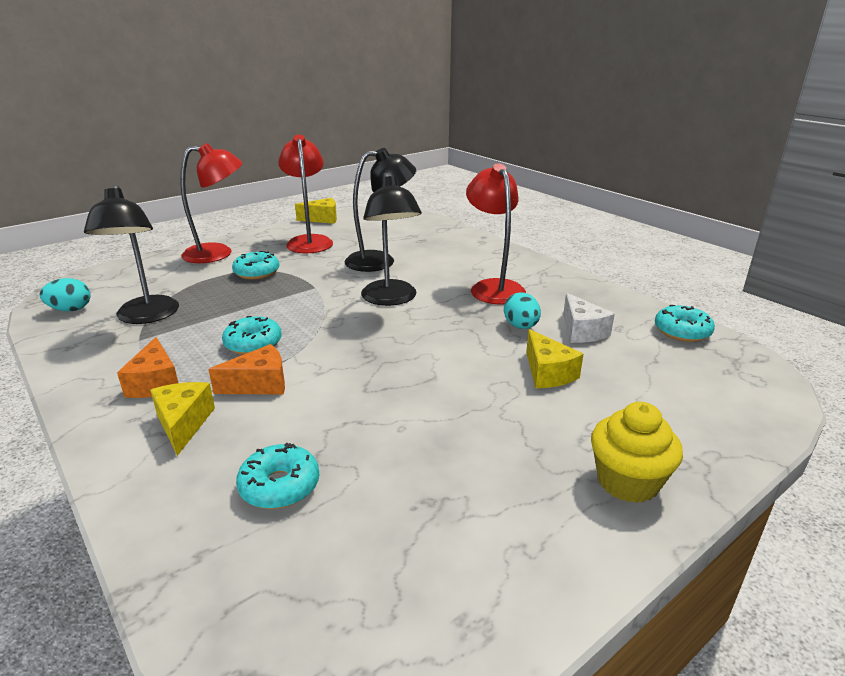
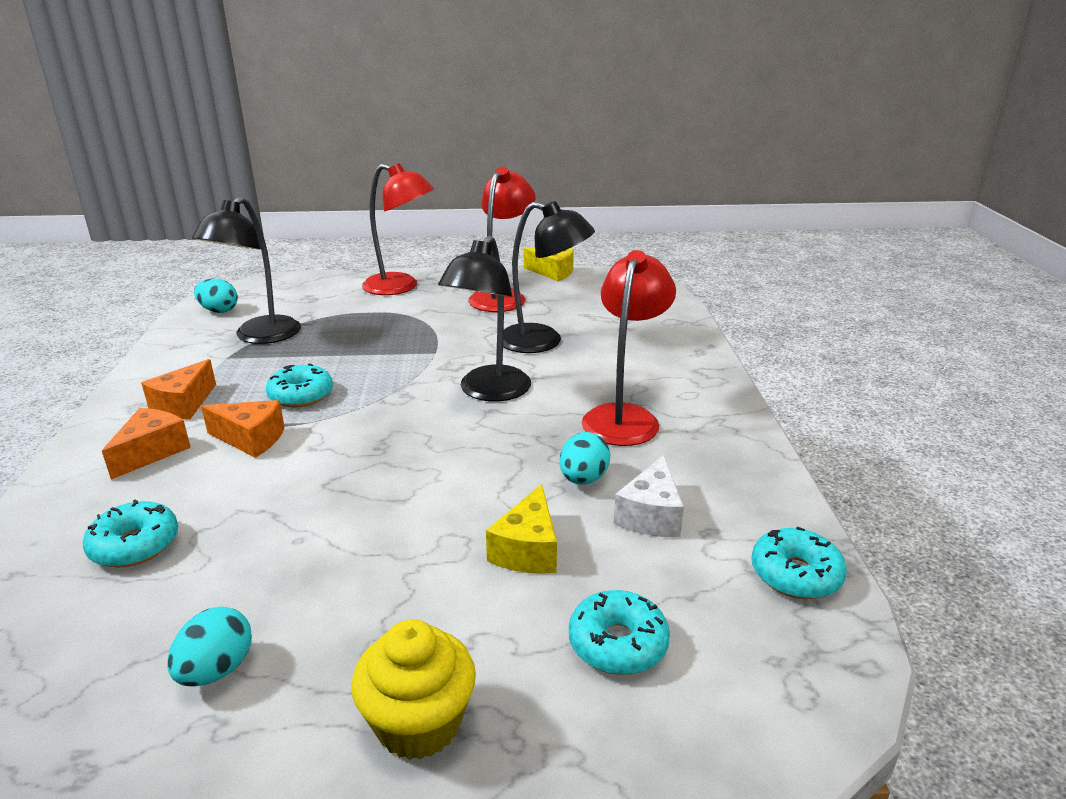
camera: 35 degrees right, 0 degrees up
yellow cheese [150,382,215,456] -> orange cheese [102,408,191,480]
turquoise donut [232,251,279,280] -> turquoise donut moved to [569,590,670,675]
none -> turquoise egg [167,606,252,686]

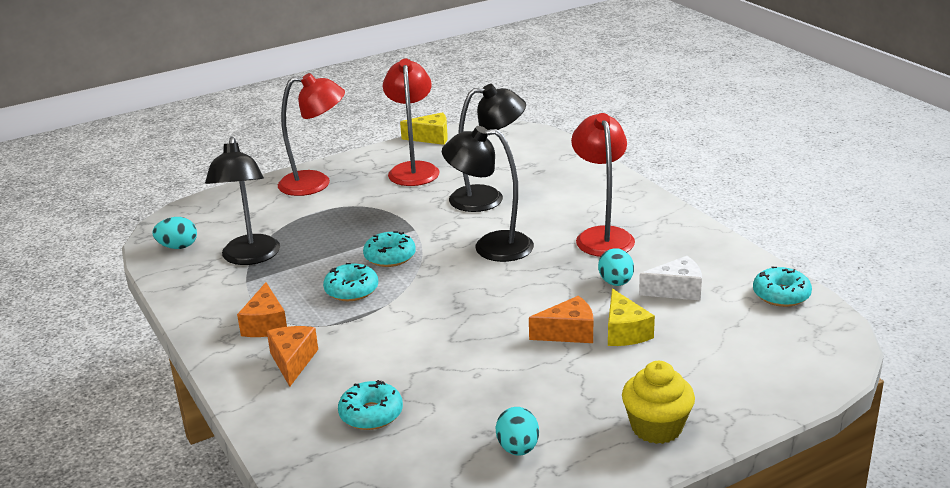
camera: 25 degrees left, 0 degrees up
orange cheese [201,400,285,458] -> orange cheese moved to [529,296,593,343]
black lamp [438,235,531,401] -> black lamp turned 105 degrees clockwise [442,126,534,262]
turquoise donut [569,590,670,675] -> turquoise donut moved to [363,231,416,267]
white cheese [613,455,684,537] -> white cheese turned 90 degrees counterclockwise [639,256,702,301]

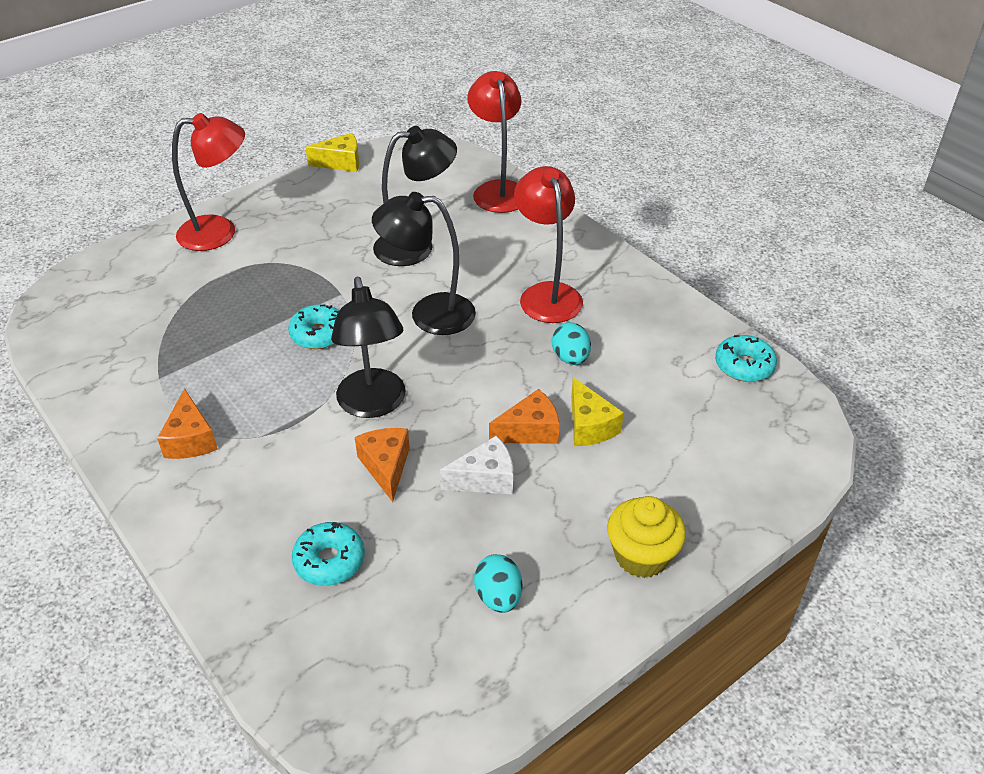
camera: 10 degrees left, 15 degrees up
turquoise egg [153,217,197,249] -> none
black lamp [205,137,280,265] -> black lamp moved to [331,277,406,418]
orange cheese [267,326,318,387] -> orange cheese moved to [355,428,410,502]
turquoise donut [323,263,378,301] -> none
red lamp [383,59,440,186] -> red lamp moved to [467,71,522,213]
white cheese [639,256,702,301] -> white cheese moved to [439,435,513,494]

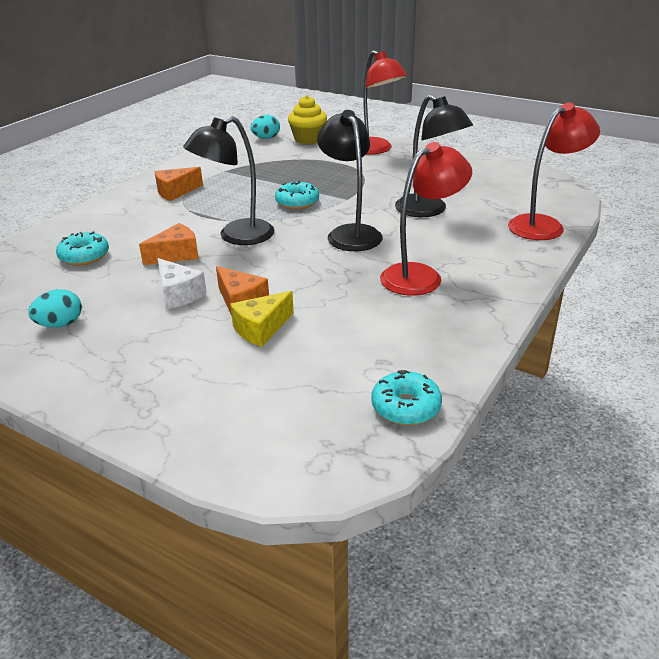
camera: 70 degrees right, 10 degrees down
yellow cheese [305,133,359,172] -> none
turquoise egg [552,322,591,365] -> turquoise egg moved to [251,115,280,139]
yellow cupcake [607,496,686,578] -> yellow cupcake moved to [288,95,327,144]

